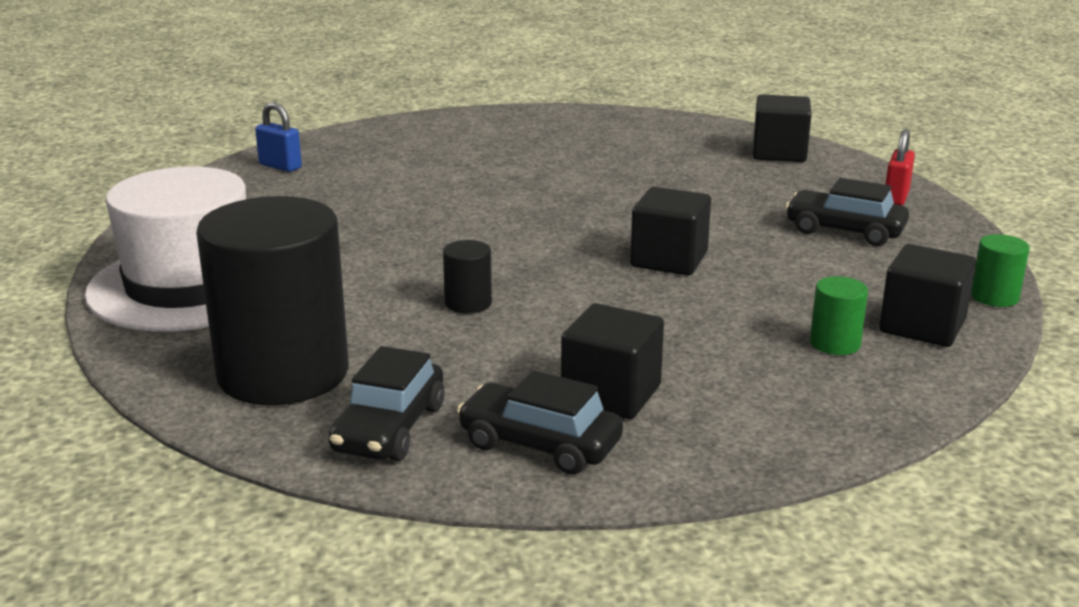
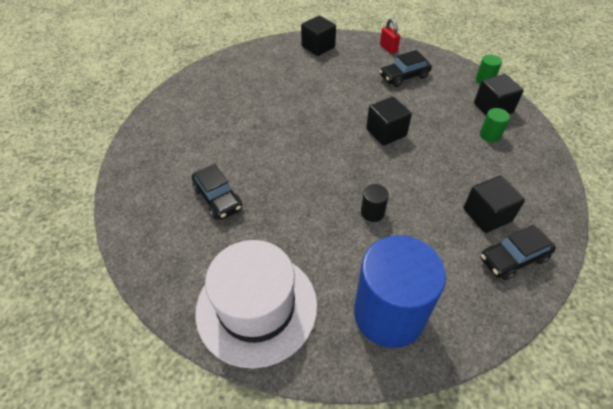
camera: 50 degrees left, 25 degrees up
black cylinder [196,196,349,405] -> blue cylinder [354,235,446,348]
blue padlock [255,102,302,172] -> none
black car [328,346,445,461] -> black car moved to [192,164,242,220]

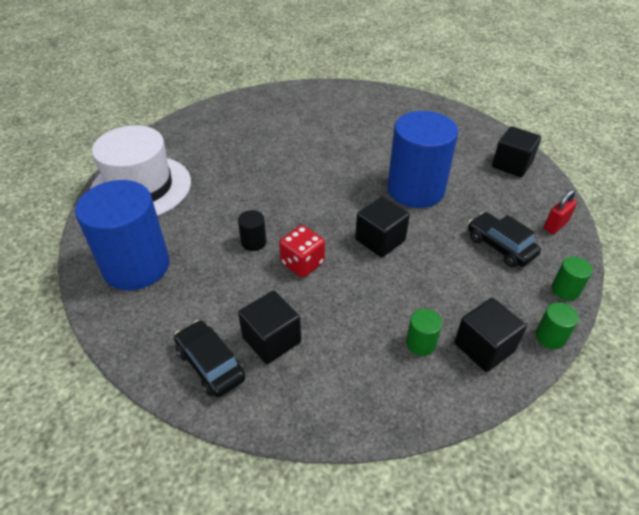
camera: 75 degrees right, 5 degrees down
black car [192,164,242,220] -> none
none -> red dice [279,225,325,278]
none -> blue cylinder [387,111,458,208]
none -> green cylinder [552,257,593,301]

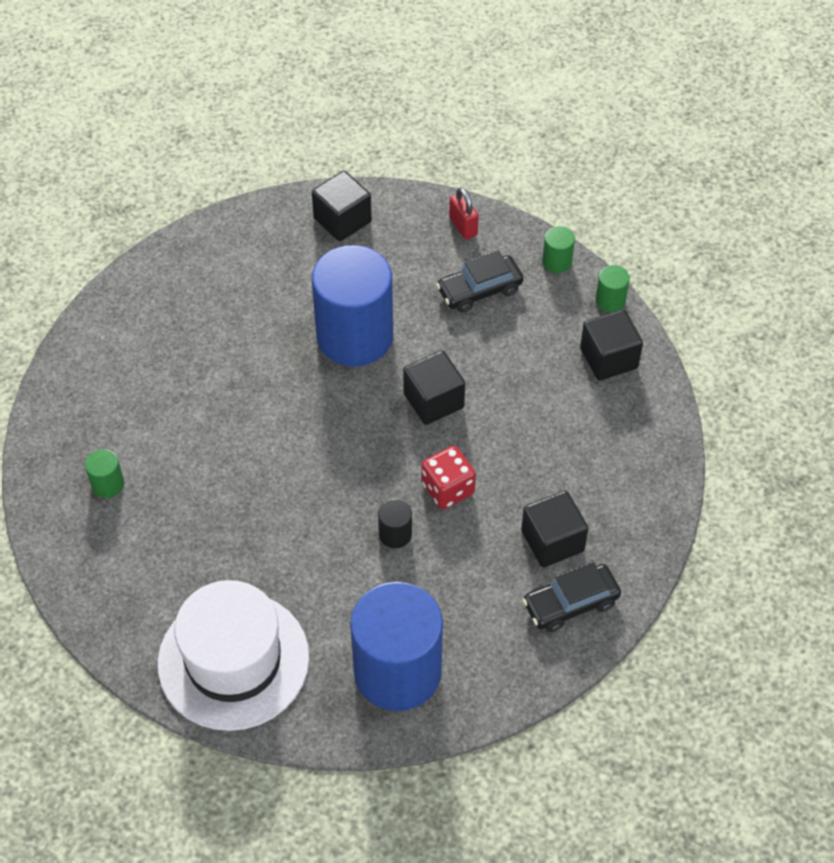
camera: 75 degrees left, 10 degrees up
green cylinder [406,309,442,356] -> green cylinder moved to [85,449,124,498]

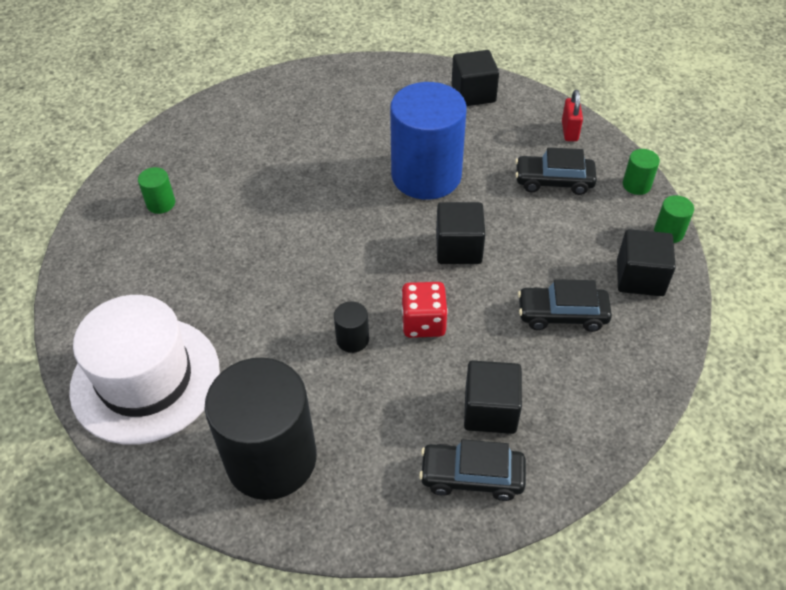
camera: 30 degrees right, 5 degrees down
blue cylinder [350,582,443,711] -> black cylinder [205,357,317,500]
none -> black car [518,279,612,332]

